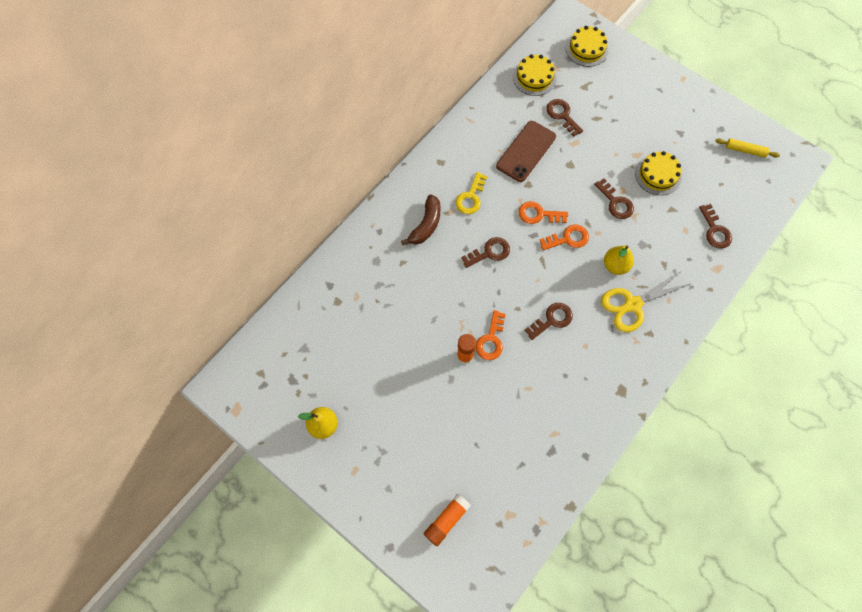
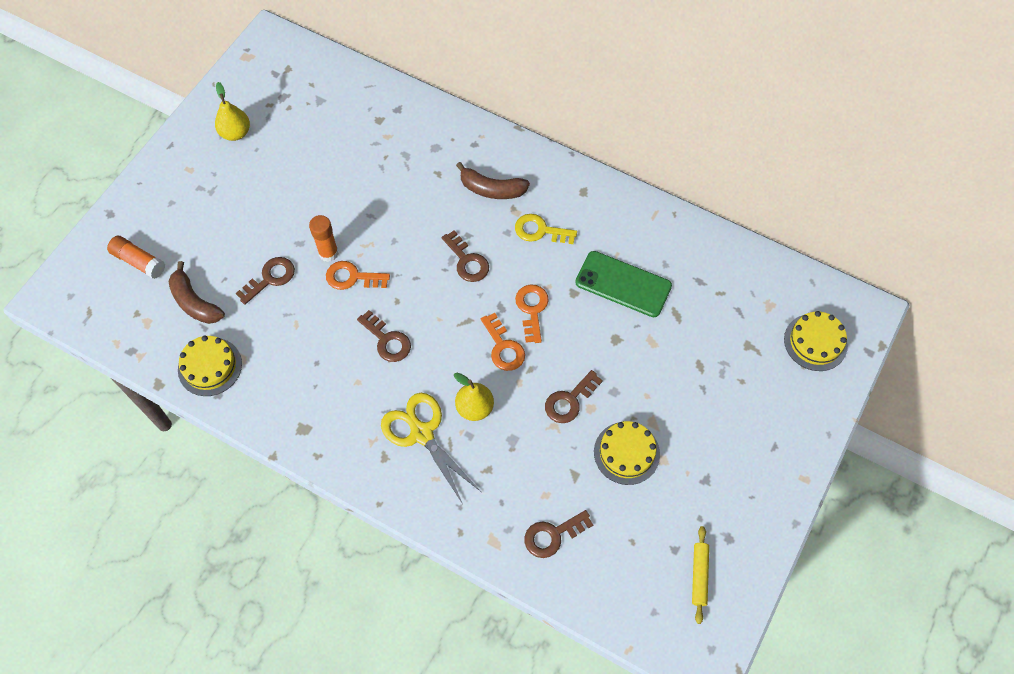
camera: 80 degrees right, 5 degrees down
brown phone [496,121,556,182] -> green phone [575,251,672,317]
yellow cake [513,54,557,96] -> yellow cake moved to [178,335,242,396]
brown key [546,99,583,136] -> brown key moved to [236,257,295,305]
none -> brown banana [169,261,225,324]

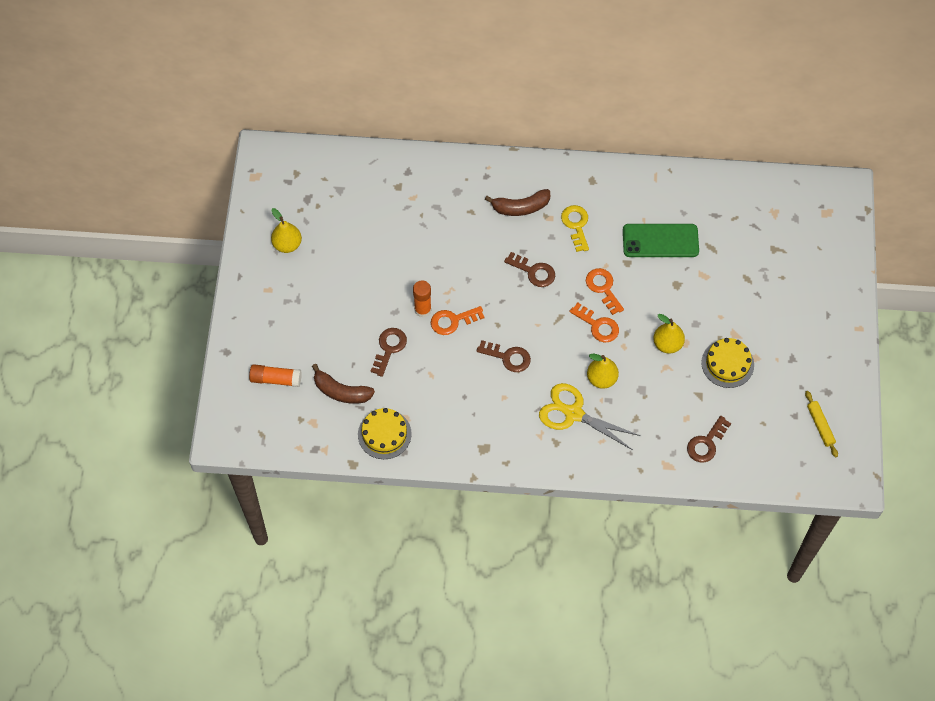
camera: 25 degrees left, 0 degrees up
yellow key [515,214,577,244] -> yellow key turned 90 degrees clockwise [561,205,589,252]
brown key [545,370,603,423] -> yellow pear [653,314,685,354]
yellow cake [784,311,848,371] -> none

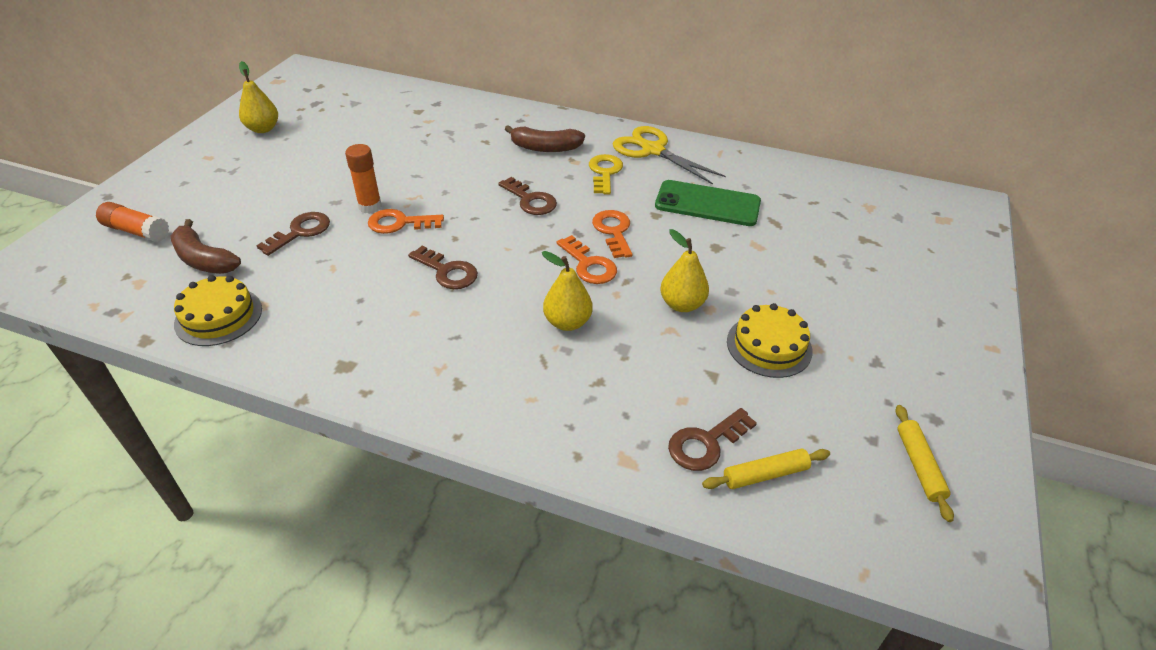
camera: 15 degrees right, 20 degrees down
yellow scissors [539,383,641,450] -> yellow scissors moved to [613,126,726,185]
none -> yellow rolling pin [702,449,830,489]

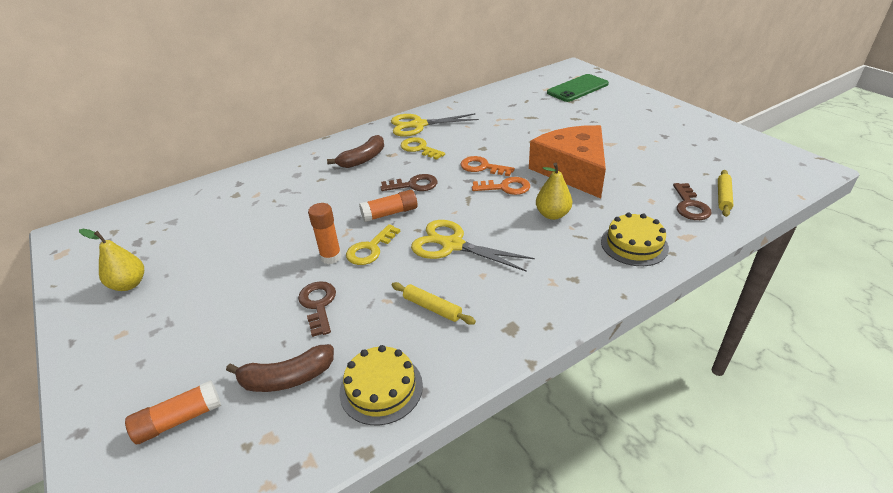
camera: 50 degrees left, 5 degrees down
orange key [368,209,444,234] -> yellow key [346,224,400,265]
brown key [408,246,478,289] -> yellow scissors [411,220,535,272]
green phone [655,180,761,226] -> green phone moved to [547,74,609,102]
yellow pear [660,229,709,312] -> orange cheese [529,125,606,198]
yellow cake [727,303,813,378] -> yellow cake moved to [601,213,669,266]
yellow rolling pin [896,405,954,522] -> yellow rolling pin moved to [392,282,476,325]
none -> orange glue stick [359,190,417,222]

